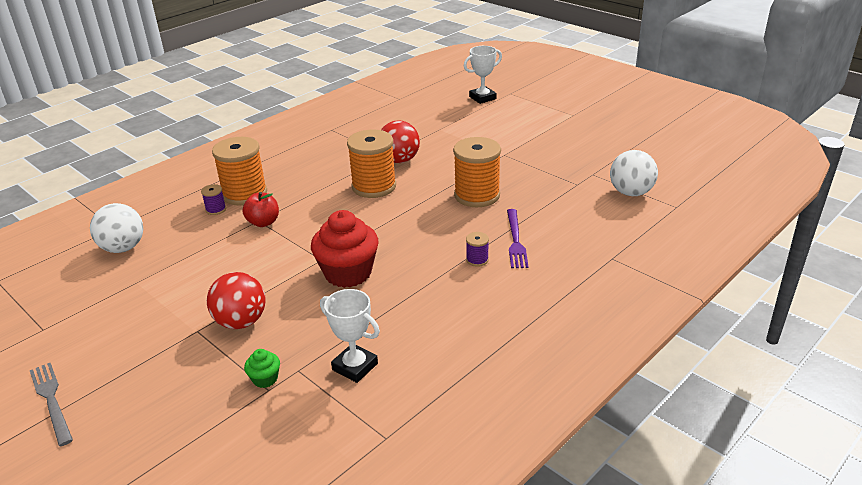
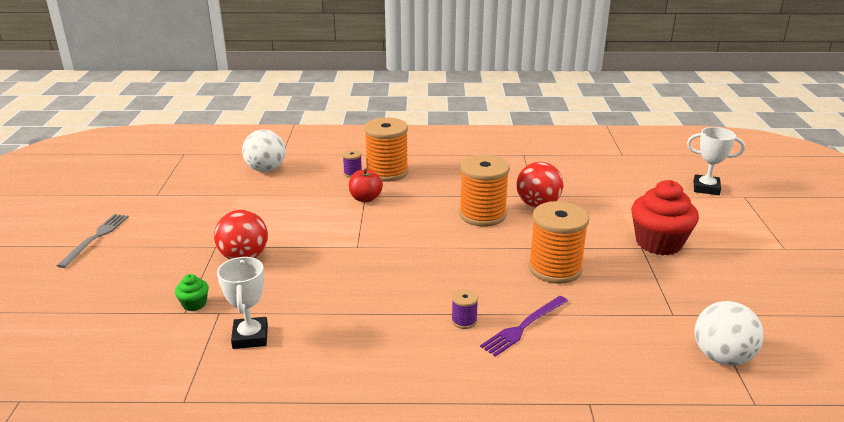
camera: 45 degrees right, 5 degrees down
red cupcake [311,210,379,288] -> red cupcake moved to [631,180,699,255]

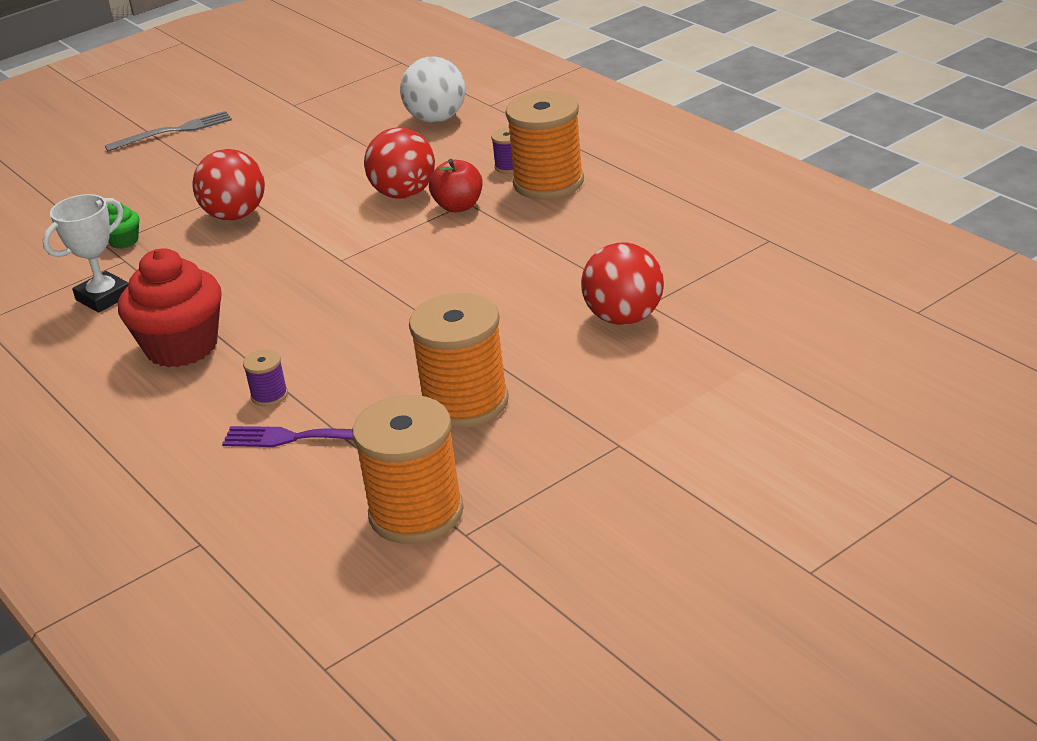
camera: 55 degrees right, 5 degrees up
orange spool [459,154,510,227] -> orange spool moved to [352,395,464,544]
red cupcake [631,180,699,255] -> red cupcake moved to [118,248,222,367]
white trophy [687,127,745,195] -> none
white ball [695,301,764,366] -> none
none -> red ball [364,127,435,199]

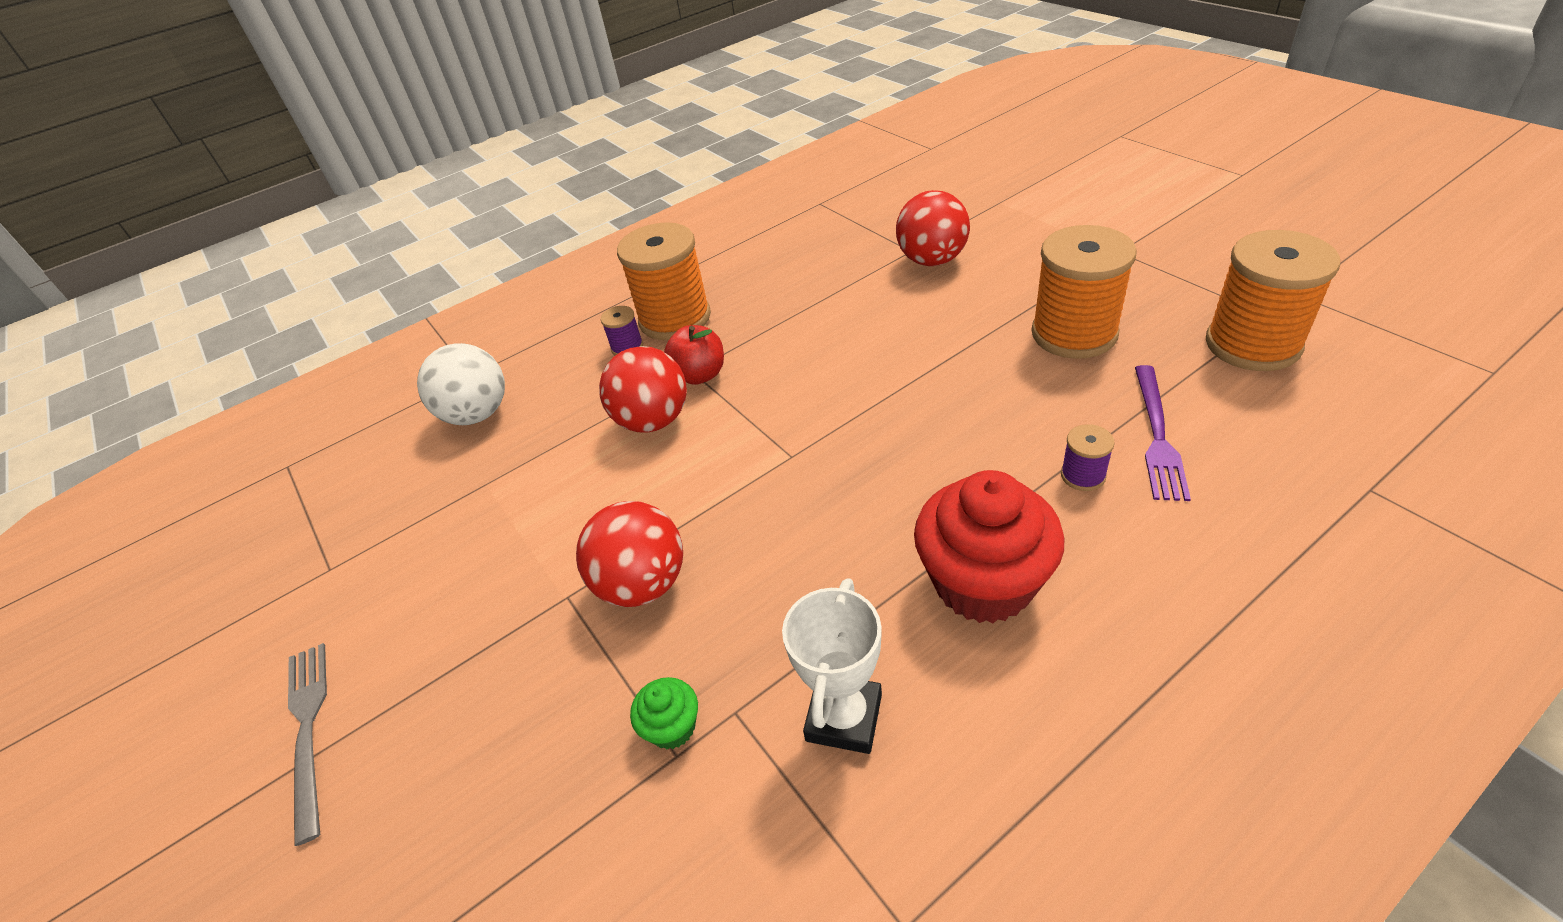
camera: 85 degrees left, 10 degrees up
white trophy [43,194,128,313] -> white trophy turned 60 degrees clockwise [782,578,882,754]

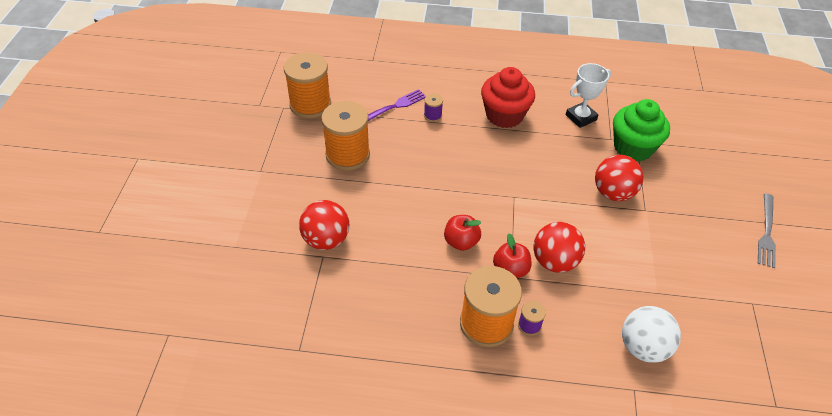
camera: 145 degrees left, 5 degrees up
green cupcake [630,677,698,749] -> green cupcake [613,99,670,162], size x2.23
none -> red apple [444,215,481,251]

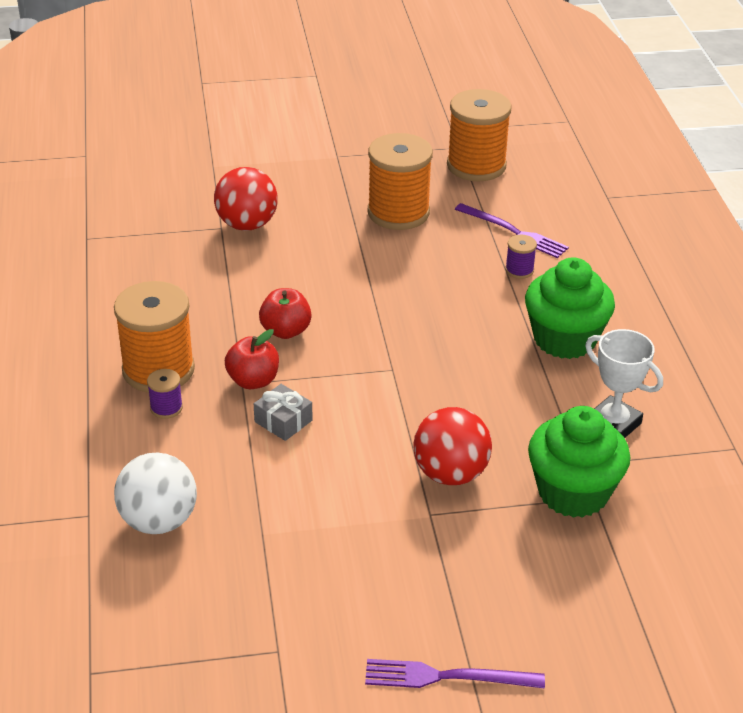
camera: 75 degrees right, 10 degrees down
red cupcake [481,67,535,128] -> green cupcake [525,257,615,359]
red ball [533,222,585,273] -> grey gift [254,384,313,441]
grey fork [758,193,776,268] -> purple fork [365,659,545,689]

